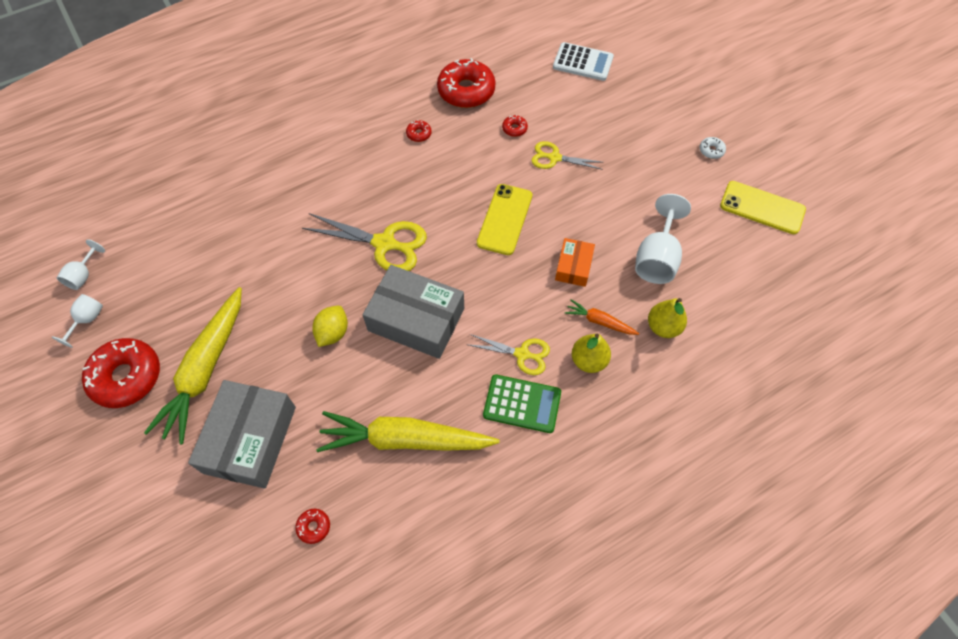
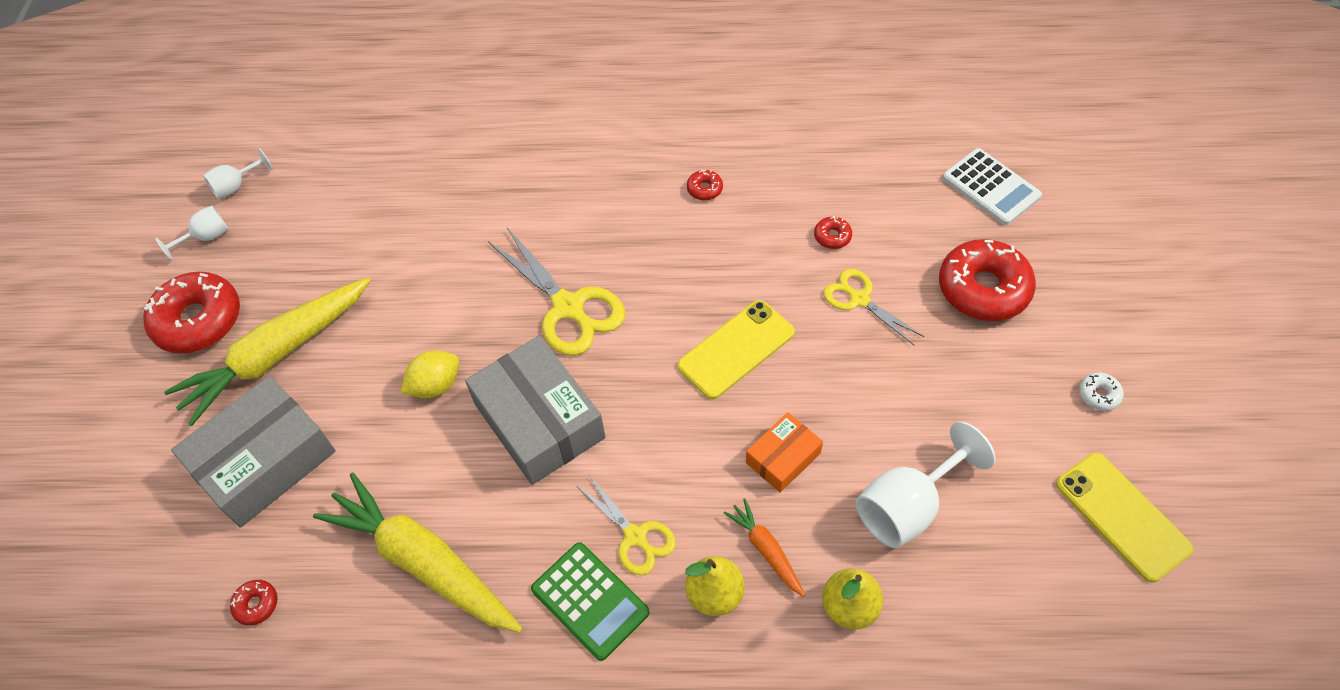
camera: 35 degrees right, 5 degrees down
red donut [437,58,496,108] -> red donut moved to [939,239,1036,321]

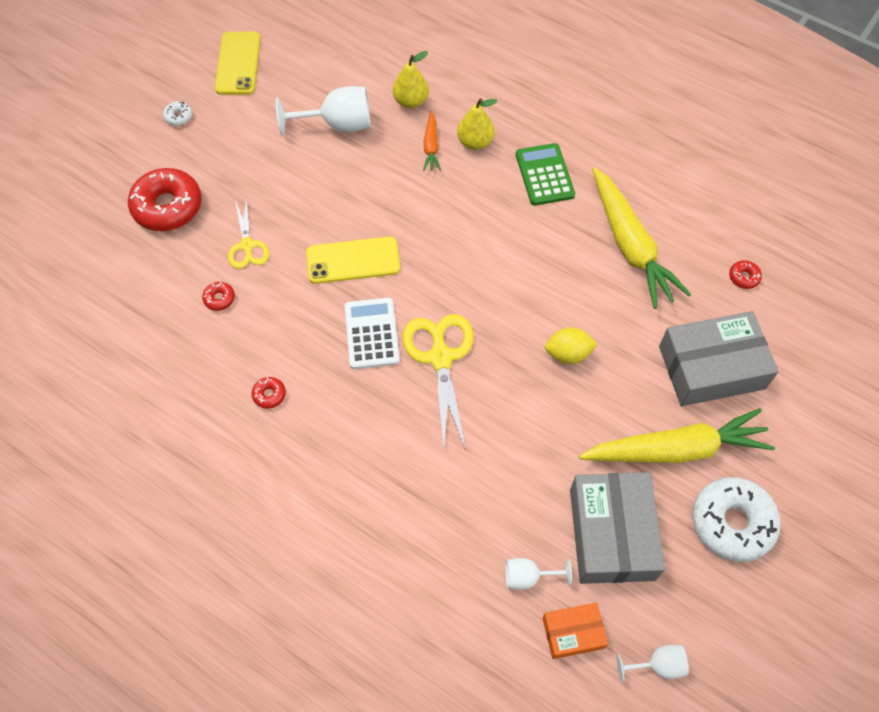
camera: 150 degrees left, 5 degrees up
red donut [143,272,240,353] -> white donut [692,477,781,562]
white goblet [155,206,228,260] -> white goblet moved to [505,558,572,590]
grey box [465,336,606,485] -> grey box moved to [570,472,665,584]
yellow scissors [577,474,676,575] -> none
orange box [746,412,823,492] -> orange box moved to [543,603,608,659]
white calculator [942,148,1042,225] -> white calculator moved to [345,298,400,369]

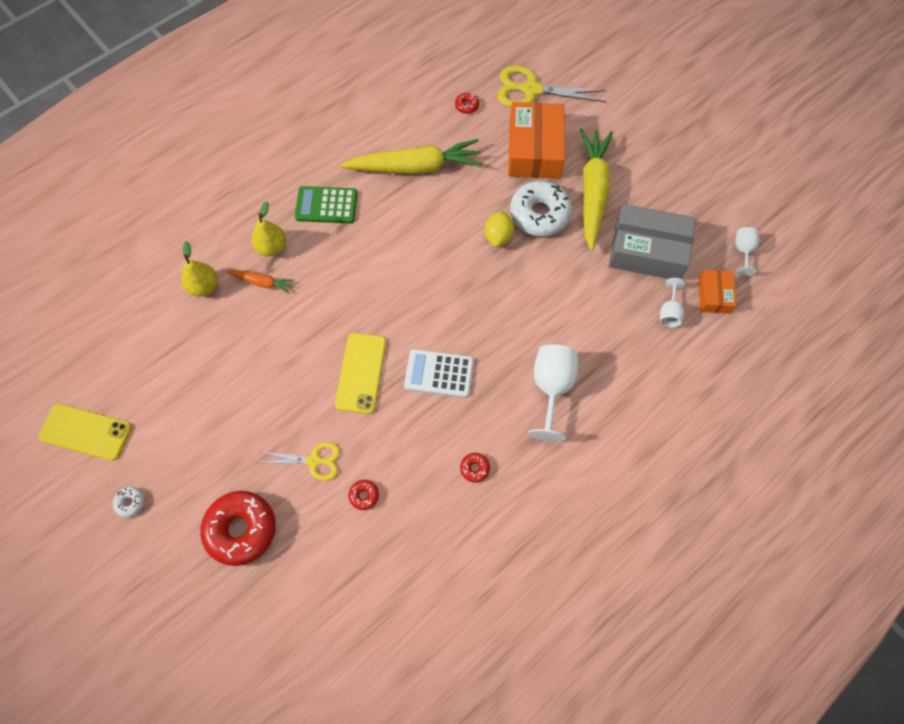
camera: 75 degrees left, 5 degrees up
white goblet [276,86,370,136] -> white goblet moved to [528,344,578,442]
yellow scissors [403,314,474,450] -> yellow scissors moved to [497,66,606,107]
grey box [659,311,779,406] -> orange box [508,102,565,179]
white donut [692,477,781,562] -> white donut moved to [510,180,572,236]

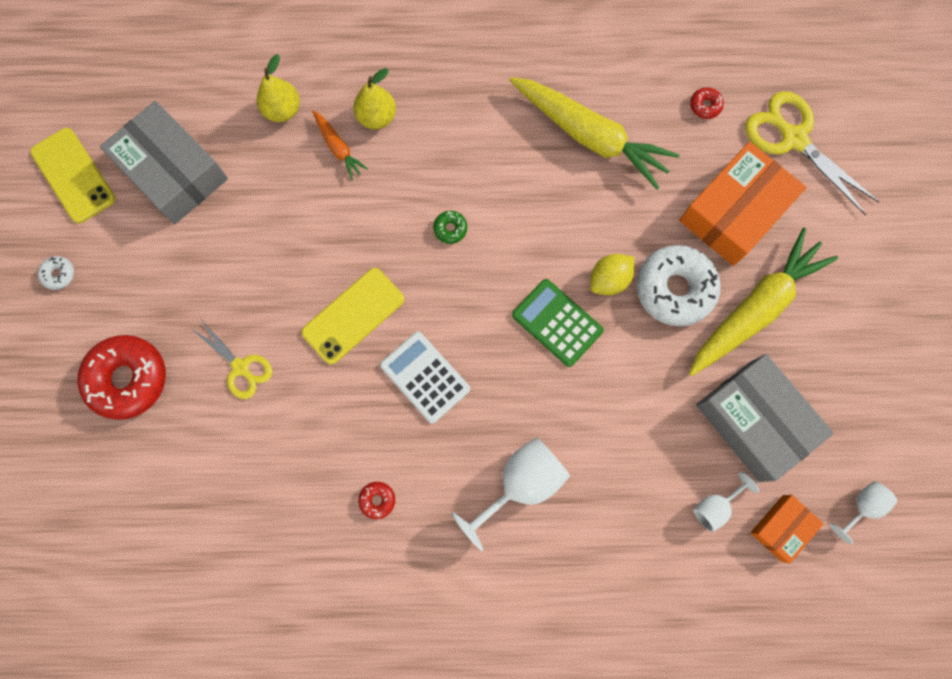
camera: 40 degrees right, 10 degrees up
green calculator [295,186,358,224] -> green calculator moved to [512,279,604,367]
red donut [348,480,379,510] -> none
none -> grey box [100,101,228,224]
none -> green donut [433,211,467,244]

